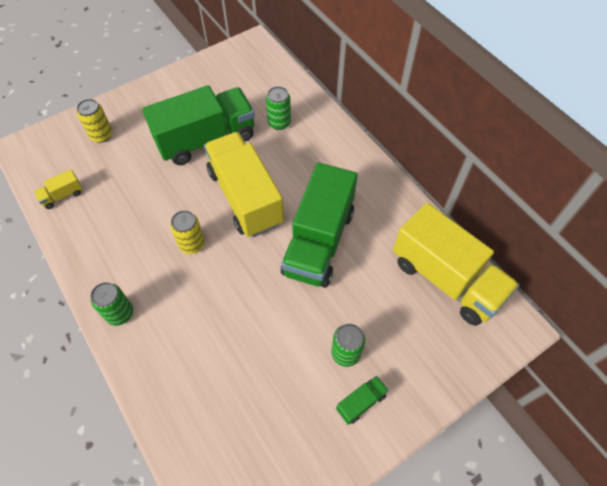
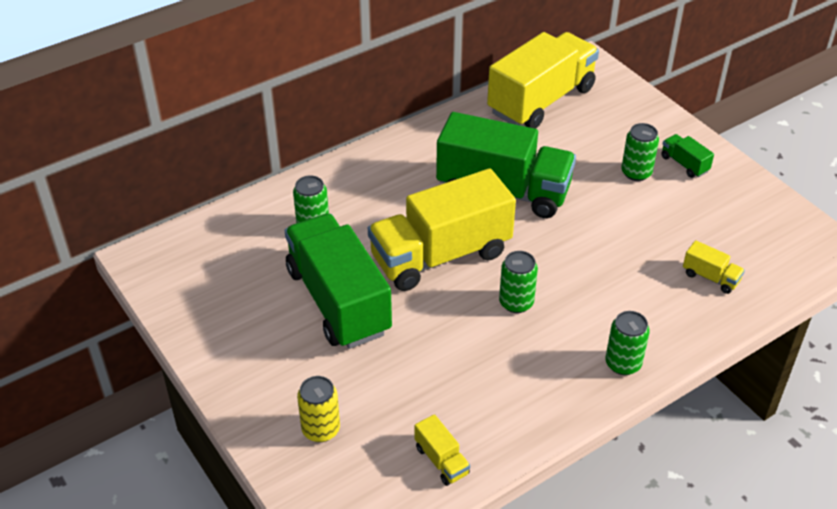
camera: 90 degrees left, 15 degrees down
yellow can [170,210,205,254] -> green can [499,251,538,313]
none -> yellow truck [683,240,745,294]

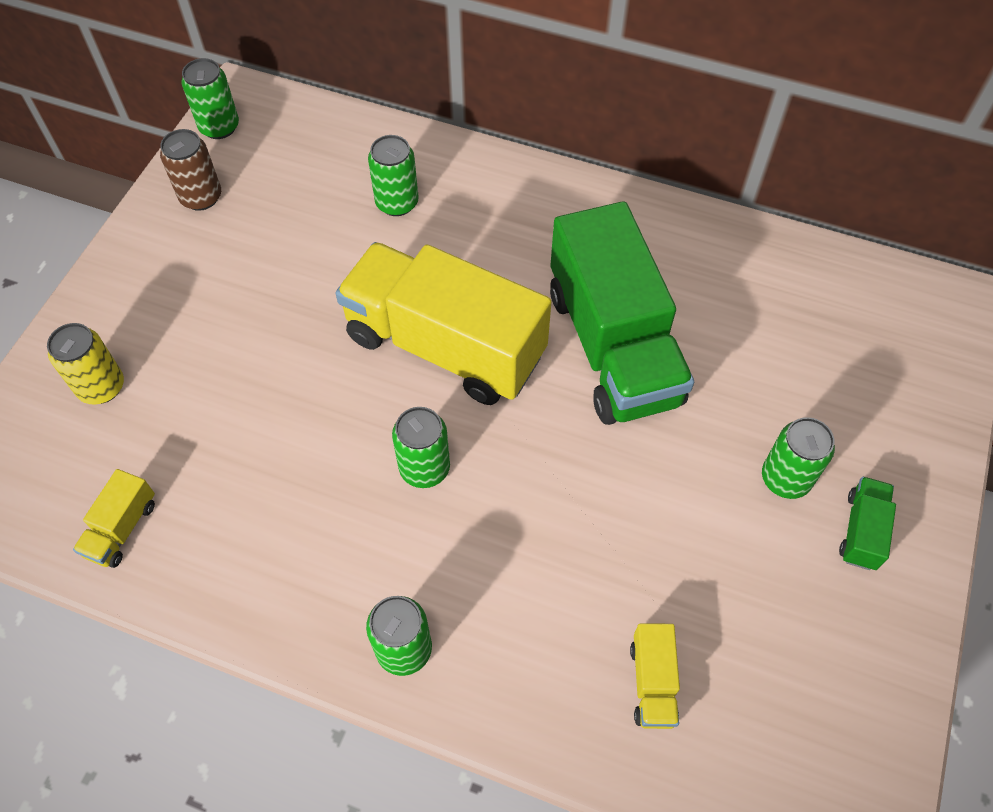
camera: 55 degrees right, 15 degrees up
green truck [285,213,392,349] -> none
yellow truck [487,32,599,129] -> none
none -> brown can [160,129,221,211]
none -> green can [181,58,239,139]

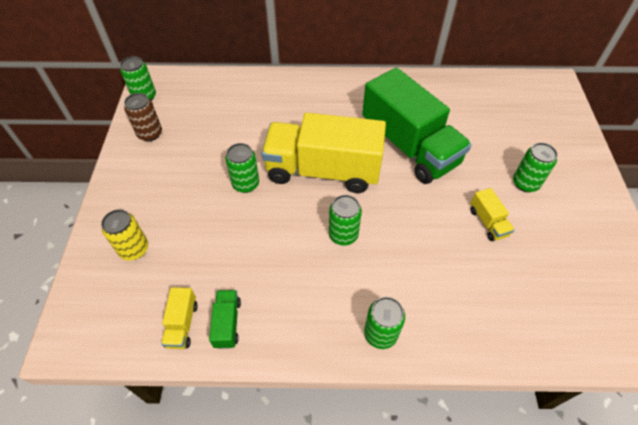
camera: 20 degrees left, 5 degrees down
green can [368,135,419,216] -> green can moved to [225,143,259,193]
yellow truck [630,623,680,729] -> yellow truck moved to [470,188,514,241]
green truck [839,477,896,570] -> green truck moved to [209,290,241,349]

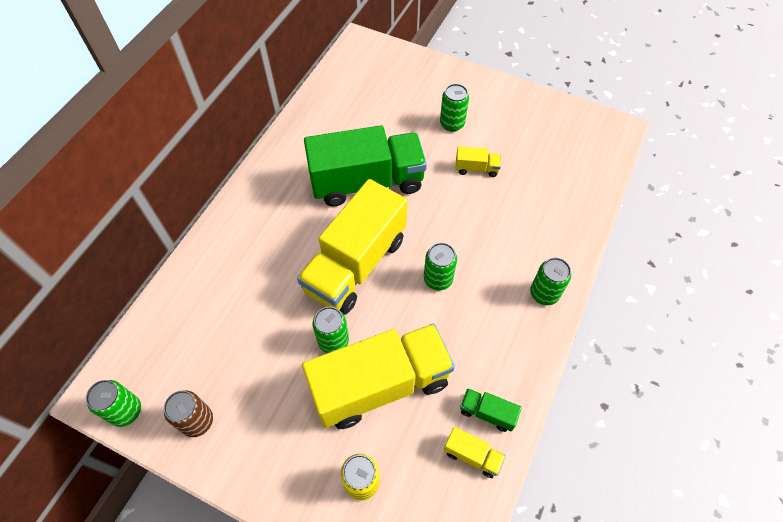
camera: 65 degrees left, 5 degrees up
none -> yellow truck [302,324,455,429]

